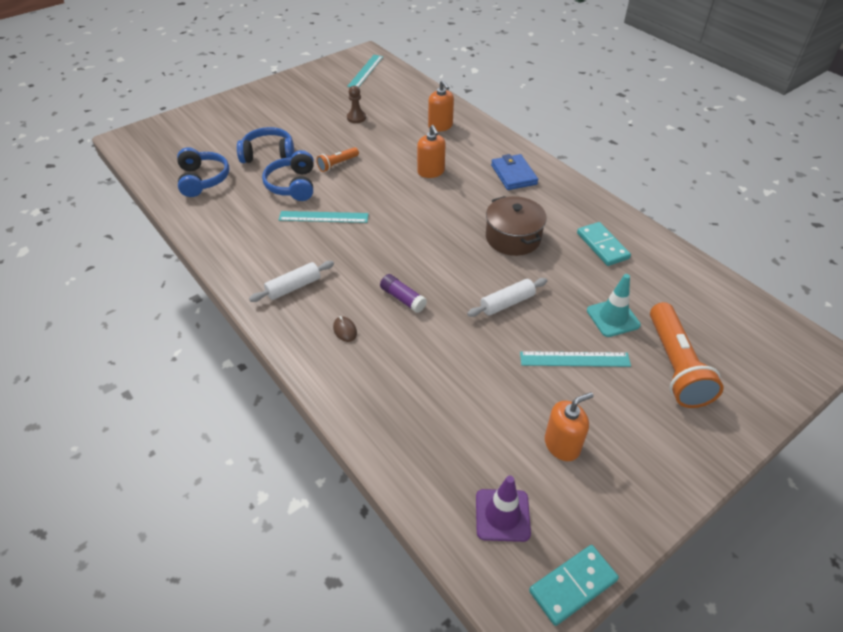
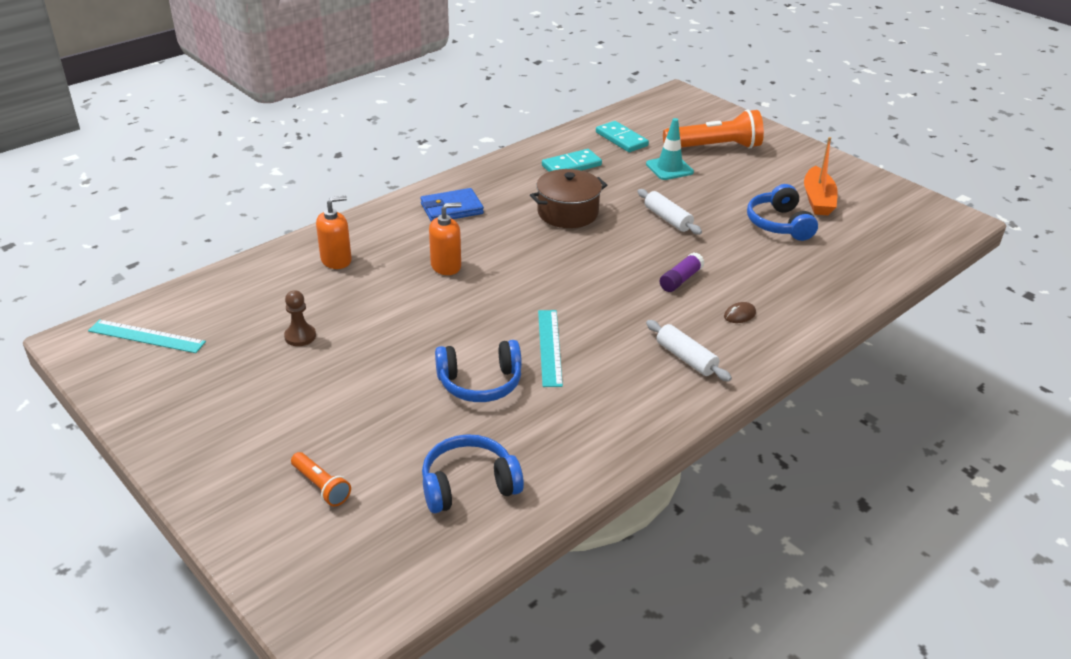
camera: 95 degrees left, 10 degrees down
blue headphones [237,127,294,163] -> blue headphones moved to [747,184,818,241]
orange flashlight [316,147,359,172] -> orange flashlight moved to [291,452,351,507]
purple traffic cone [476,476,531,542] -> none
turquoise ruler [520,351,631,367] -> none
turquoise domino [529,545,619,626] -> turquoise domino moved to [596,121,649,152]
orange soap dispenser [545,392,594,461] -> orange boat [804,137,838,215]

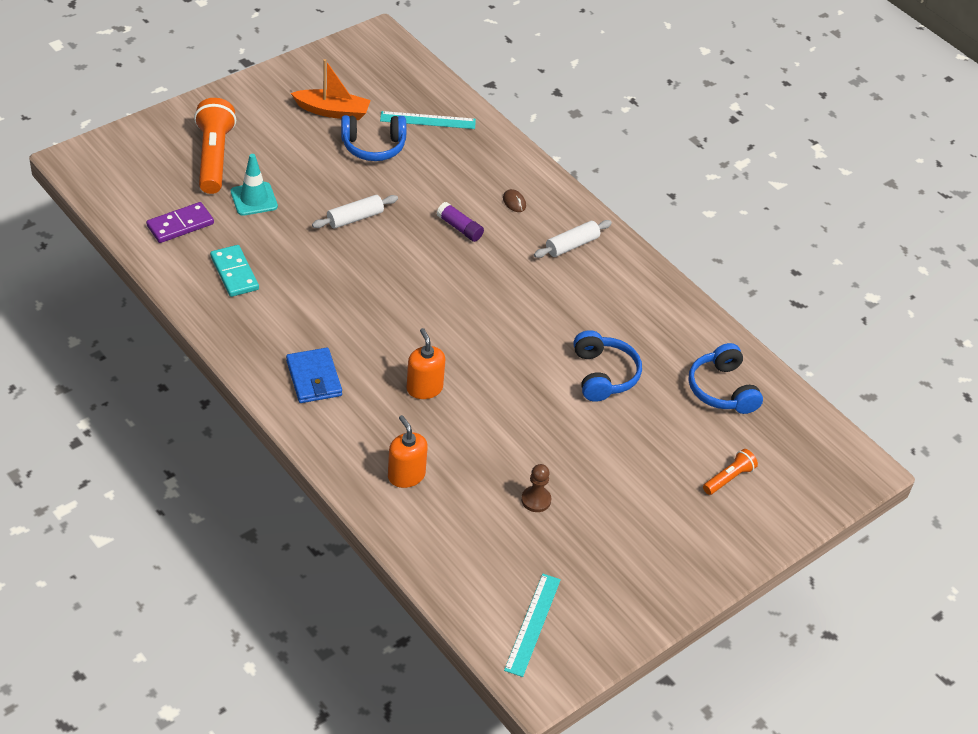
camera: 90 degrees left, 10 degrees up
brown pot [530,169,607,228] -> none
turquoise ruler [538,310,563,387] -> turquoise ruler moved to [380,111,476,129]
turquoise domino [596,121,649,152] -> purple domino [146,202,214,243]

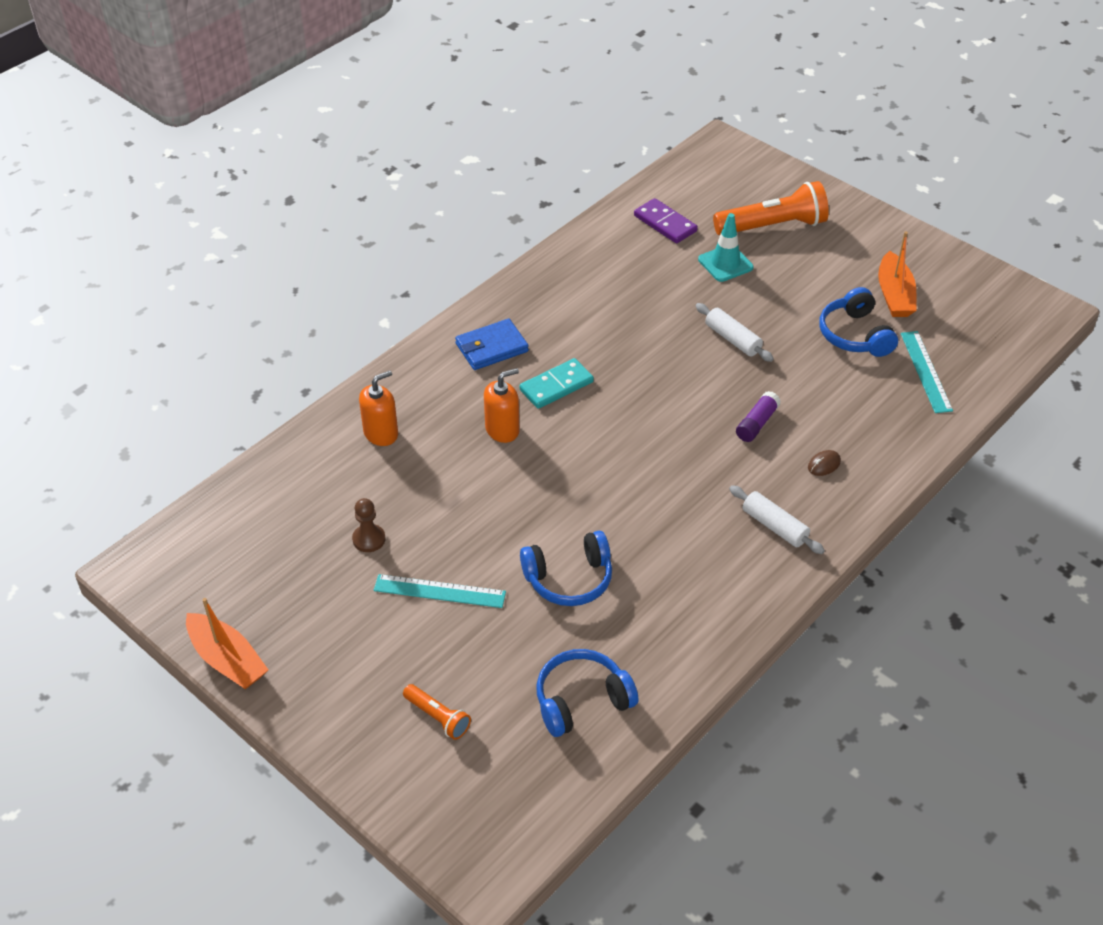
camera: 85 degrees right, 0 degrees up
turquoise domino [210,245,259,297] -> turquoise domino moved to [520,358,594,409]
turquoise ruler [504,574,561,677] -> turquoise ruler moved to [374,574,506,608]
none -> orange boat [186,598,268,689]

